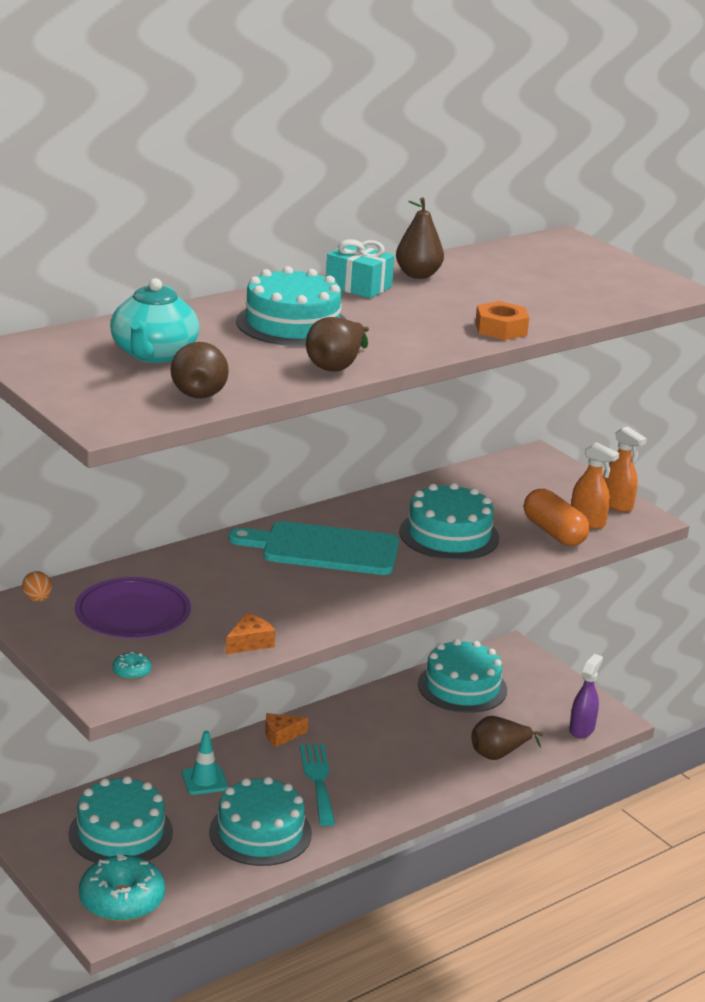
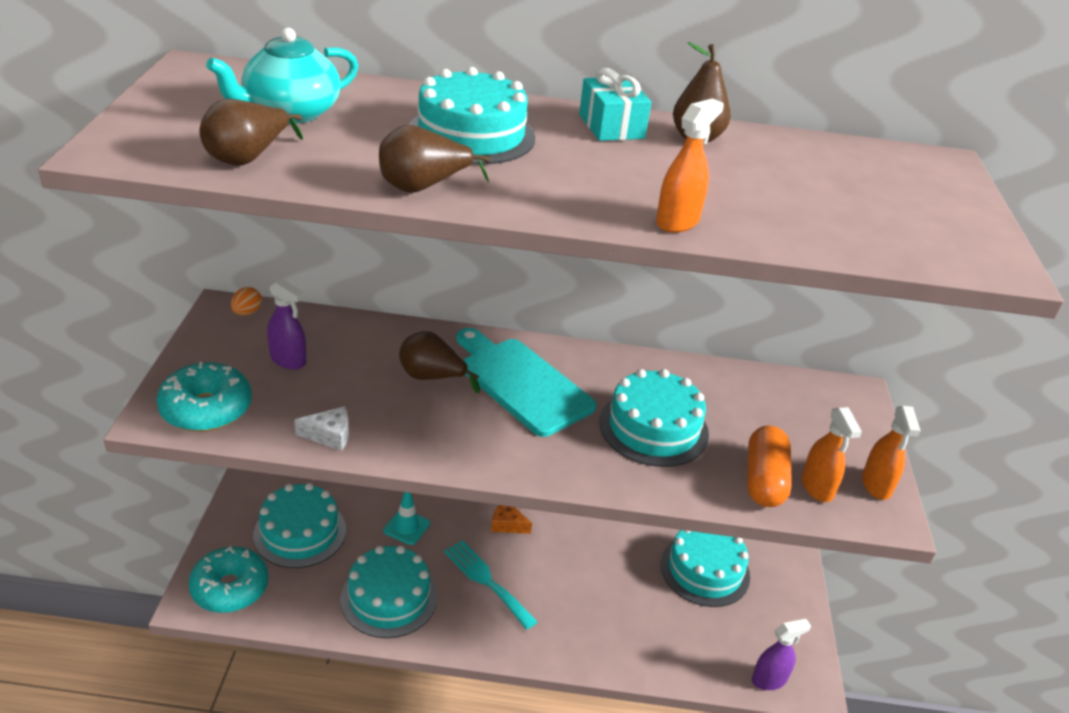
camera: 40 degrees right, 10 degrees up
purple plate [75,577,191,638] -> purple spray bottle [267,279,306,370]
turquoise donut [112,652,152,680] -> turquoise donut [156,362,252,432], size x2.37
orange cheese [226,613,275,654] -> white cheese [294,406,349,451]
turquoise fork [300,744,335,826] -> turquoise fork turned 75 degrees counterclockwise [444,540,537,630]
brown pear [472,716,543,760] -> brown pear moved to [399,331,480,393]
orange nut [475,301,529,340] -> orange spray bottle [656,98,724,233]

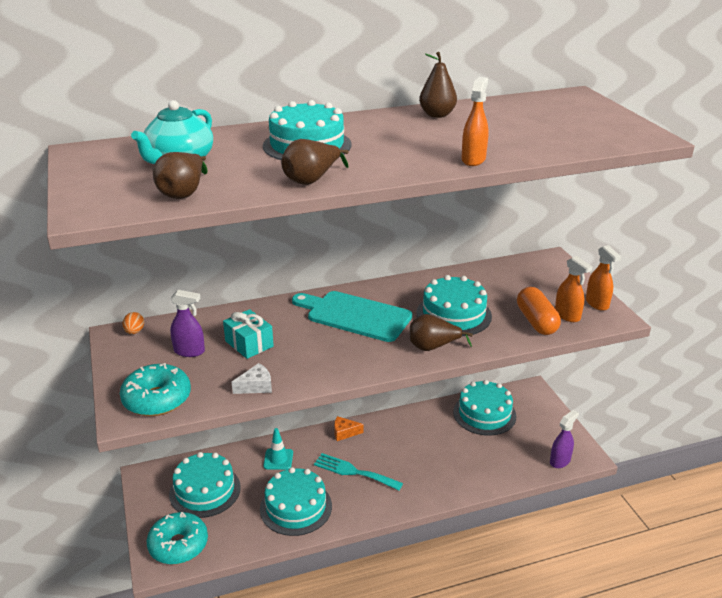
camera: 20 degrees left, 5 degrees down
brown pear [399,331,480,393] -> brown pear moved to [410,314,473,351]
turquoise gift [579,68,651,141] -> turquoise gift moved to [223,309,274,359]

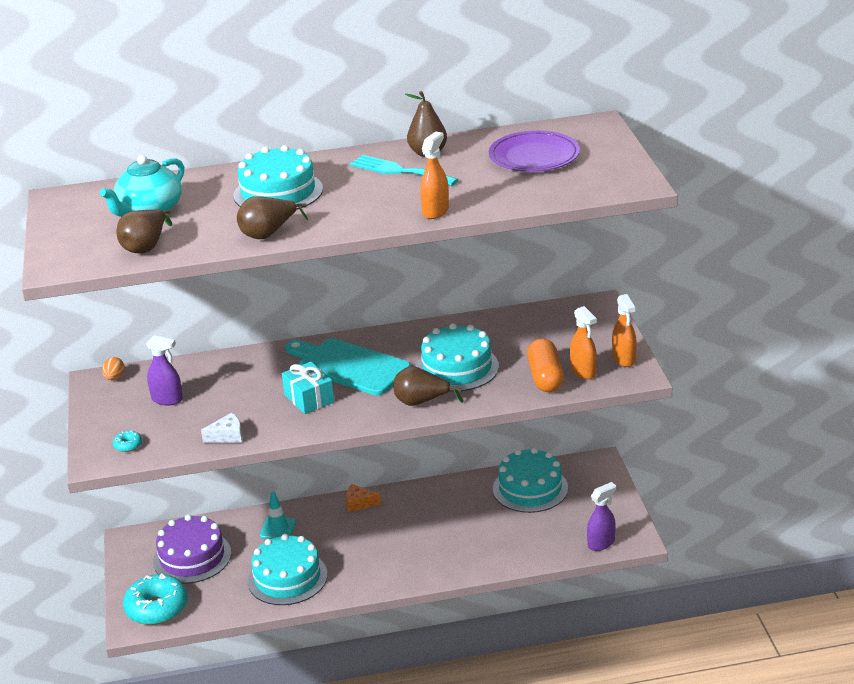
camera: 10 degrees right, 0 degrees up
turquoise donut [120,363,191,416] -> turquoise donut [113,431,142,452], size x0.42
turquoise cake [169,452,241,518] -> purple cake [153,514,231,584]
turquoise gift [223,309,274,359] -> turquoise gift moved to [282,362,334,414]
turquoise fork [314,453,403,490] -> turquoise fork moved to [350,155,459,186]
none -> purple plate [489,130,580,172]

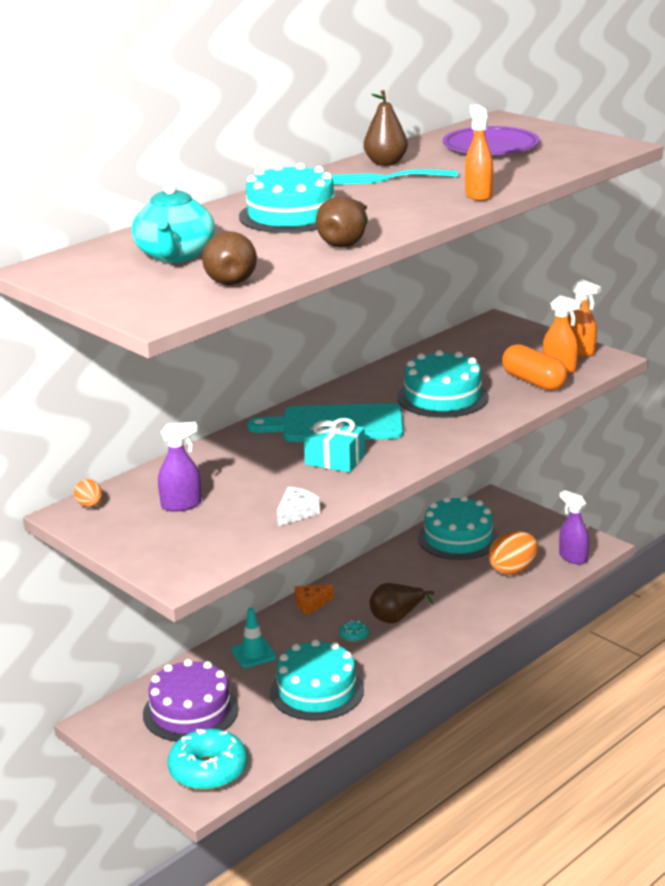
camera: 35 degrees left, 5 degrees down
turquoise donut [113,431,142,452] -> turquoise donut moved to [339,620,369,642]
brown pear [394,366,463,406] -> brown pear moved to [369,583,434,623]
purple spray bottle [587,482,616,551] -> purple spray bottle turned 60 degrees counterclockwise [559,490,589,565]
none -> orange egg [488,531,538,575]

